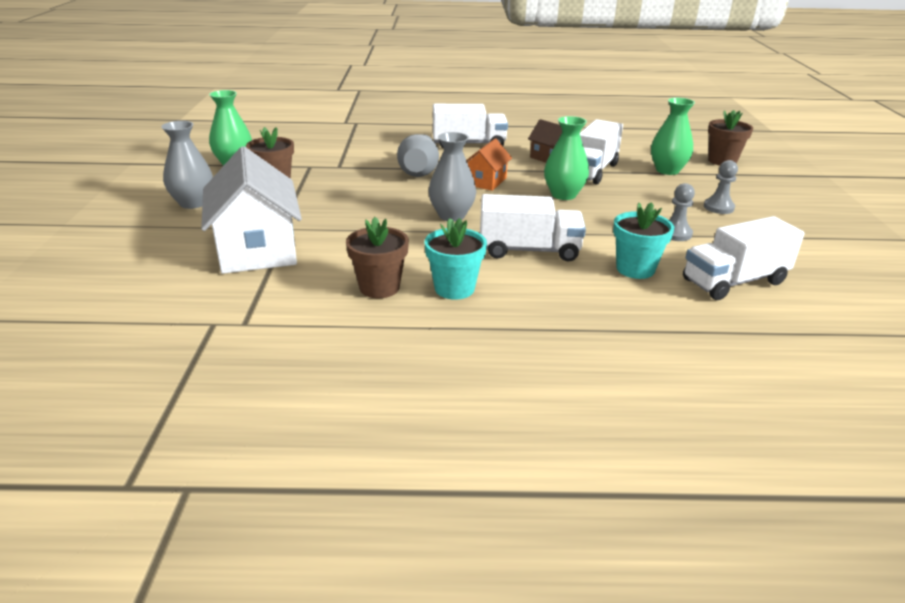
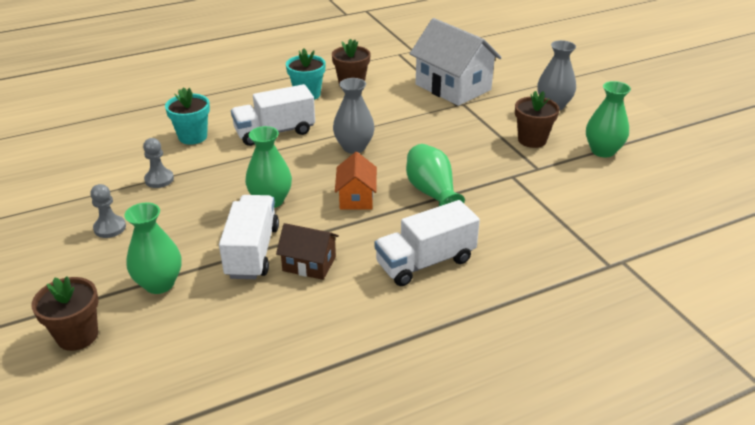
camera: 155 degrees right, 5 degrees up
grey vase [397,134,439,177] -> green vase [406,144,465,206]
white truck [683,216,804,300] -> none

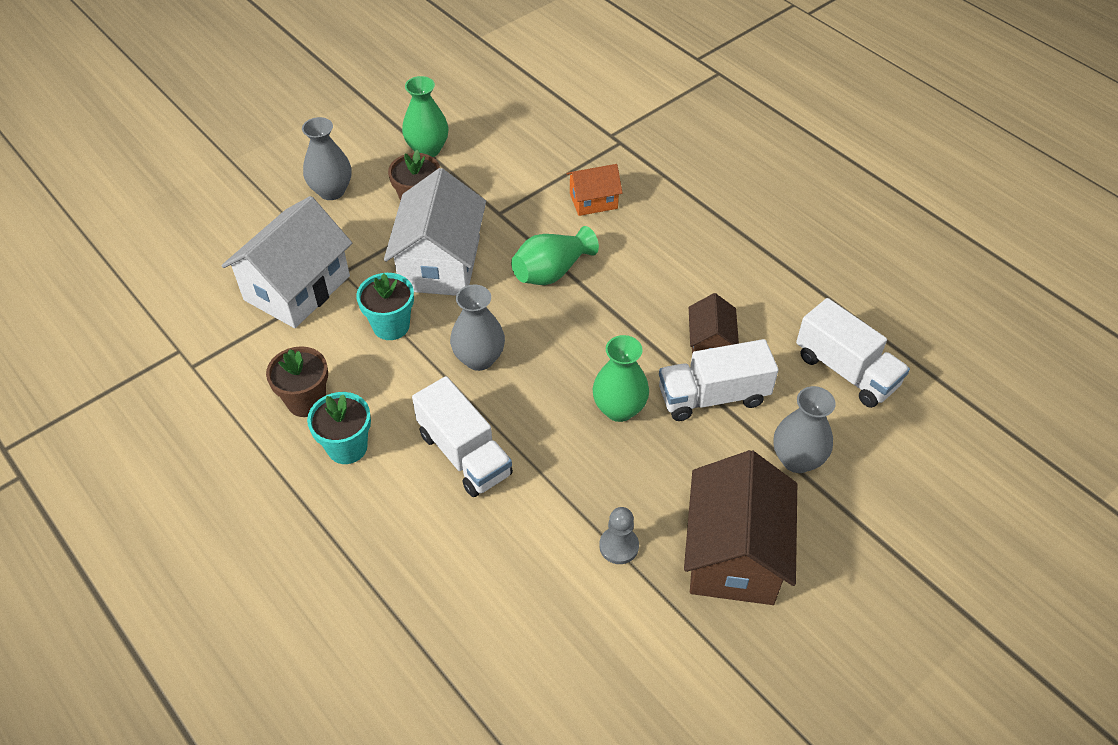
camera: 105 degrees left, 15 degrees up
brown flower pot [32,276,99,351] -> none
grey pawn [90,184,126,238] -> brown house [684,450,797,605]
green vase [124,202,181,294] -> grey vase [773,386,836,473]
turquoise flower pot [165,87,210,145] -> turquoise flower pot moved to [356,273,414,340]
orange house [335,152,377,210] -> orange house moved to [566,164,623,216]
white truck [374,200,480,286] -> white truck moved to [796,298,910,408]
none -> white house [384,168,486,296]

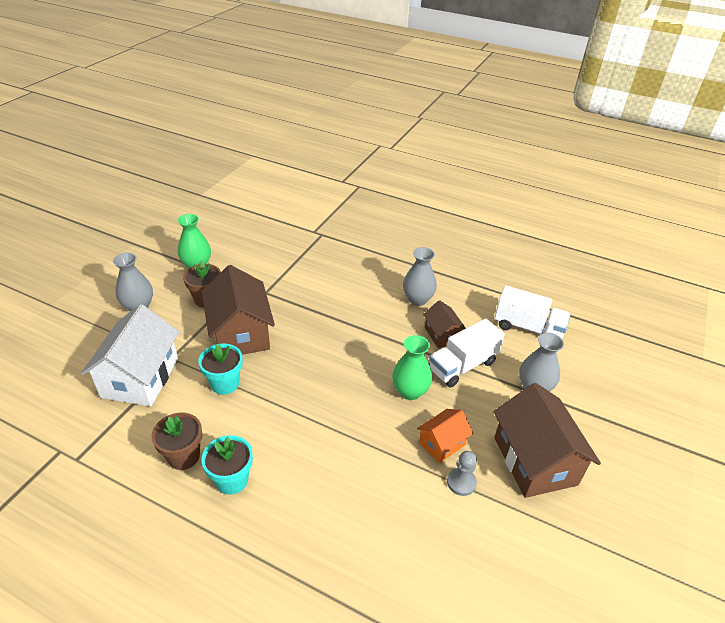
camera: 25 degrees left, 10 degrees down
white house [384,168,486,296] -> brown house [202,265,275,355]
white truck [412,376,513,497] -> none
grey vase [450,285,505,371] -> grey vase moved to [403,247,437,306]
green vase [511,226,599,285] -> none
orange house [566,164,623,216] -> orange house moved to [417,409,473,463]

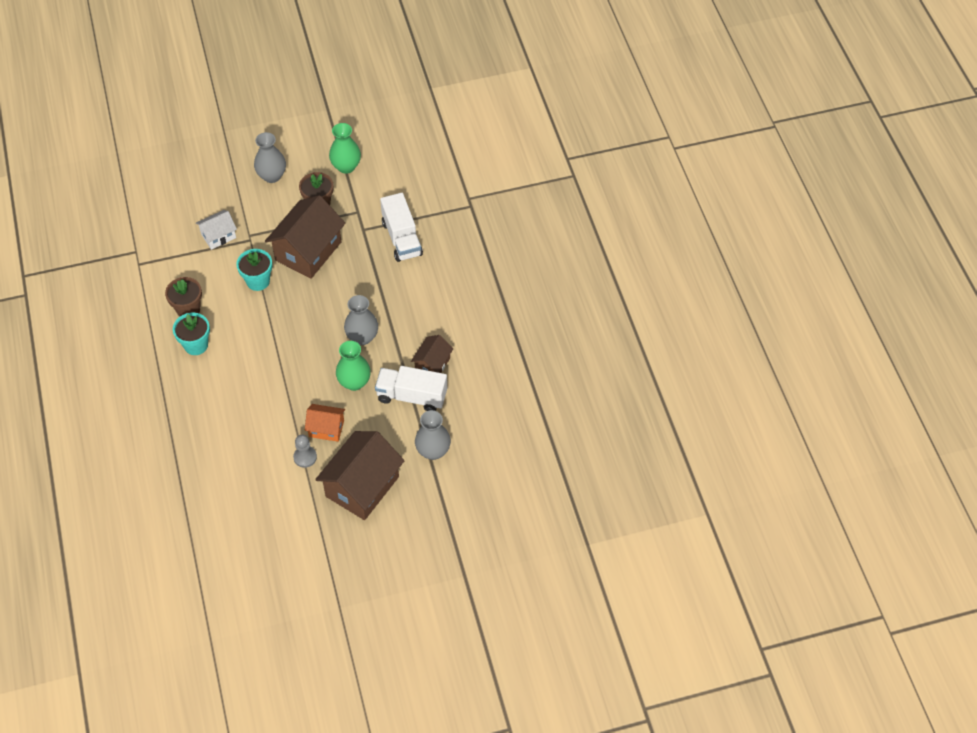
camera: 50 degrees right, 15 degrees up
white house [81,304,179,407] -> white house [196,210,237,250], size x0.53
grey vase [403,247,437,306] -> grey vase moved to [344,295,378,345]
white truck [494,286,571,338] -> white truck moved to [380,193,423,262]

